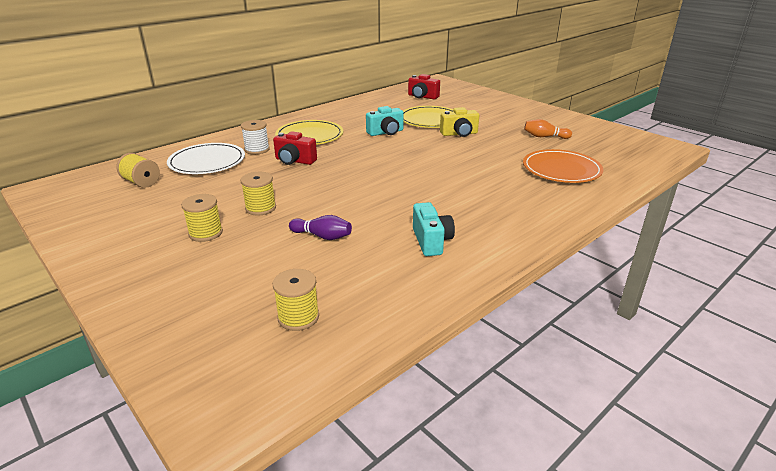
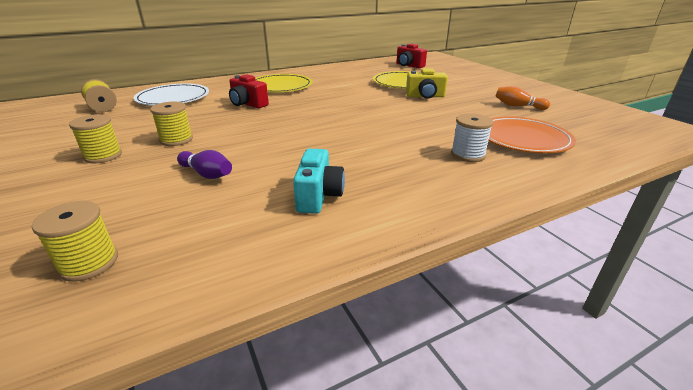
camera: 15 degrees right, 0 degrees up
white spool [241,120,270,155] -> white spool moved to [451,113,493,162]
turquoise camera [366,106,404,136] -> none

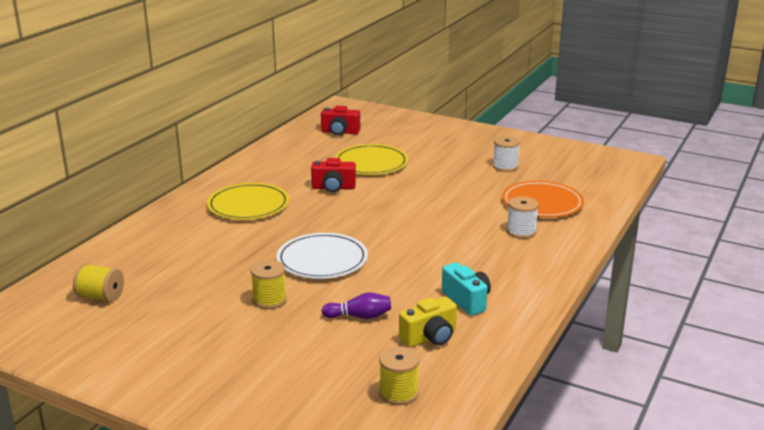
camera: 35 degrees left, 5 degrees down
yellow spool [69,114,122,164] -> none
white plate [134,83,209,106] -> white plate moved to [277,233,368,279]
red camera [229,74,269,108] -> red camera moved to [311,158,356,193]
yellow camera [406,68,448,99] -> yellow camera moved to [399,297,457,347]
orange bowling pin [495,86,550,110] -> white spool [493,136,520,172]

